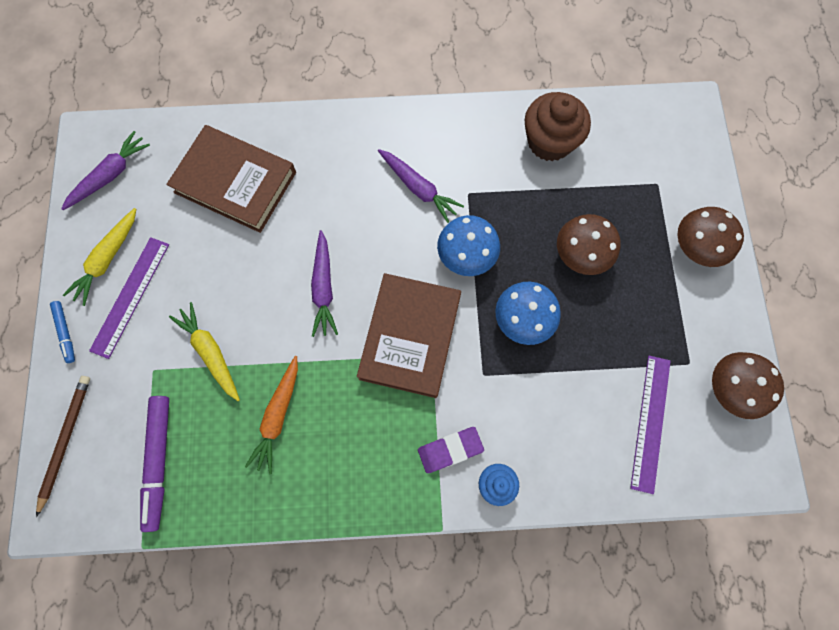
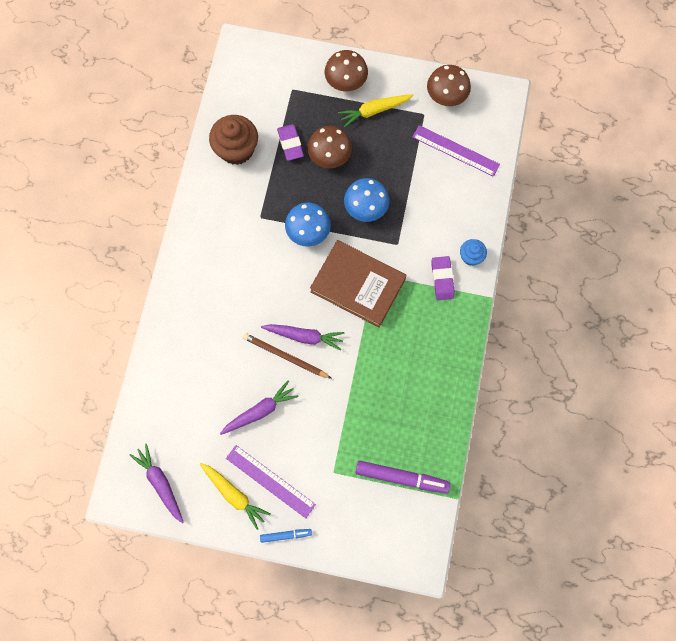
camera: 75 degrees left, 0 degrees up
brown pencil [36,376,90,517] -> brown pencil moved to [243,333,332,379]
brown book [166,125,296,233] -> none
yellow carrot [169,302,240,401] -> yellow carrot moved to [338,94,413,128]
orange carrot [245,356,298,474] -> none
purple carrot [378,149,464,223] -> purple carrot moved to [220,381,298,435]
none -> purple eraser [277,124,304,161]

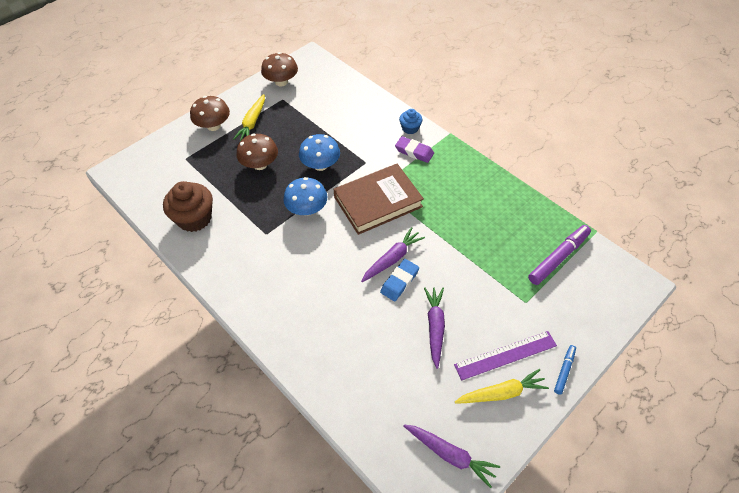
camera: 55 degrees left, 20 degrees down
purple carrot [130,444,183,523] -> purple carrot turned 150 degrees counterclockwise [404,424,500,488]
brown pencil [243,333,332,379] -> blue eraser [380,259,419,301]
purple eraser [277,124,304,161] -> none
purple ruler [412,125,500,177] -> none

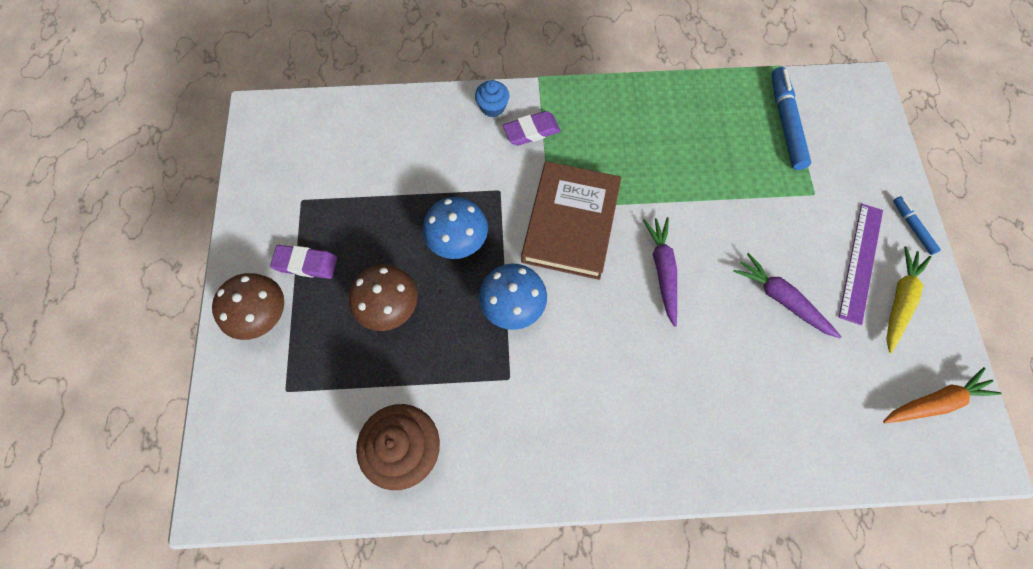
camera: 50 degrees left, 15 degrees up
yellow carrot [233,94,265,141] -> purple eraser [270,245,337,279]
brown mushroom [261,52,298,87] -> none
blue eraser [380,259,419,301] -> none
purple carrot [404,424,500,488] -> orange carrot [883,367,1002,423]
purple marker [528,225,591,285] -> blue marker [772,67,811,170]

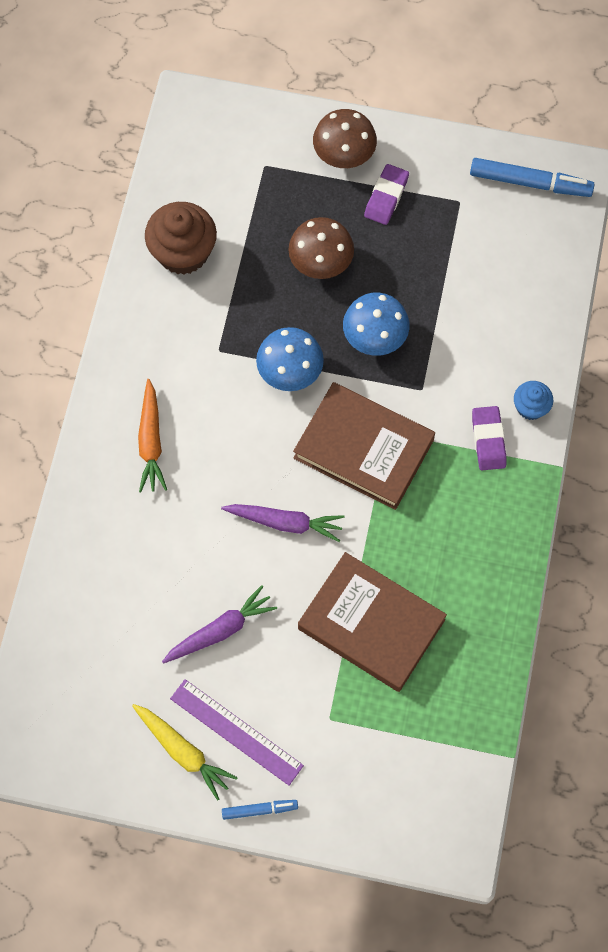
camera: 105 degrees right, 0 degrees up
blue marker [772,67,811,170] -> blue marker moved to [470,158,595,197]
orange carrot [883,367,1002,423] -> orange carrot moved to [138,379,167,492]
none -> brown book [298,552,447,692]

